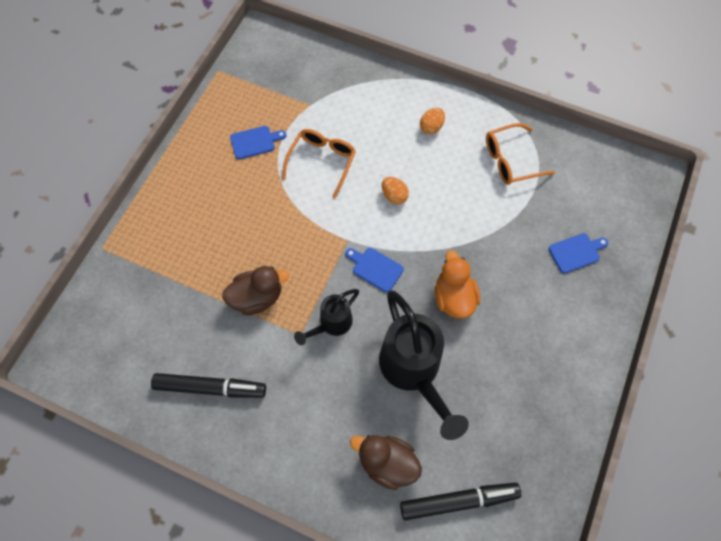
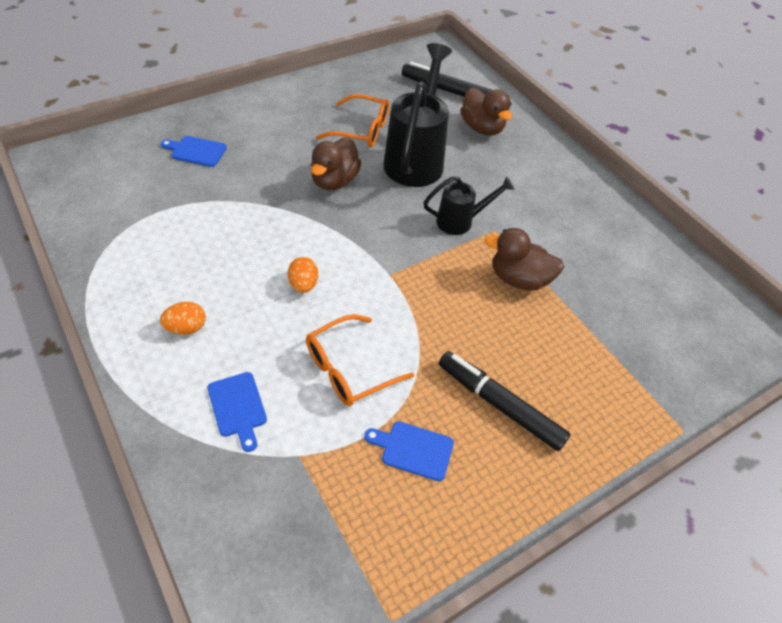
camera: 150 degrees left, 15 degrees down
black marker [151,373,266,398] -> black marker moved to [439,351,570,451]
blue cutting board [346,248,404,292] -> blue cutting board moved to [207,372,267,452]
orange duck [435,250,480,318] -> brown duck [311,137,361,190]
orange glasses [486,123,555,185] -> orange glasses moved to [316,94,389,147]

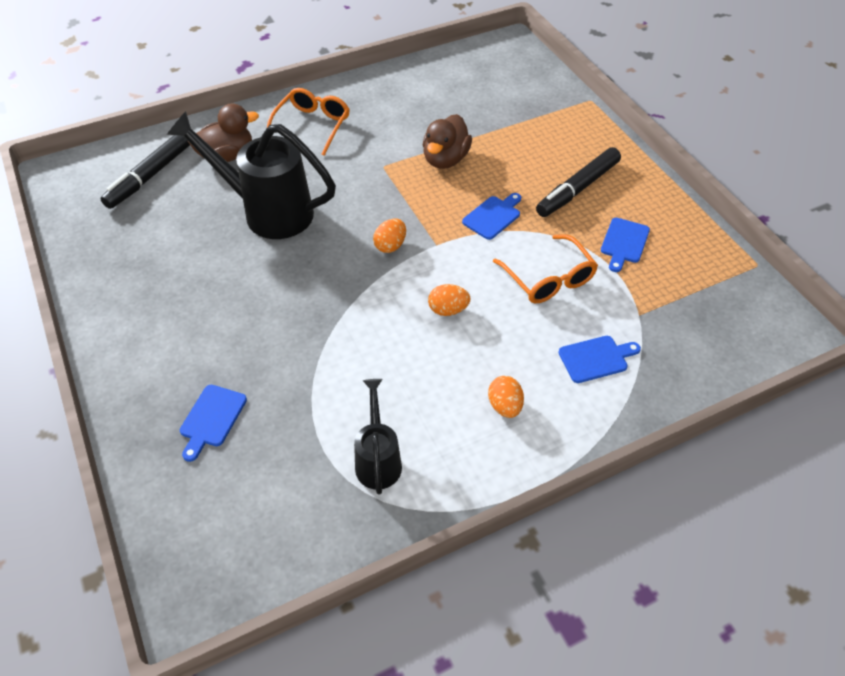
camera: 80 degrees left, 0 degrees up
brown duck [311,137,361,190] -> none
orange glasses [316,94,389,147] -> orange glasses moved to [267,88,350,156]
black watering can [423,176,514,235] -> black watering can moved to [354,379,402,494]
none -> orange egg [373,218,406,253]
none -> blue cutting board [462,193,521,240]

